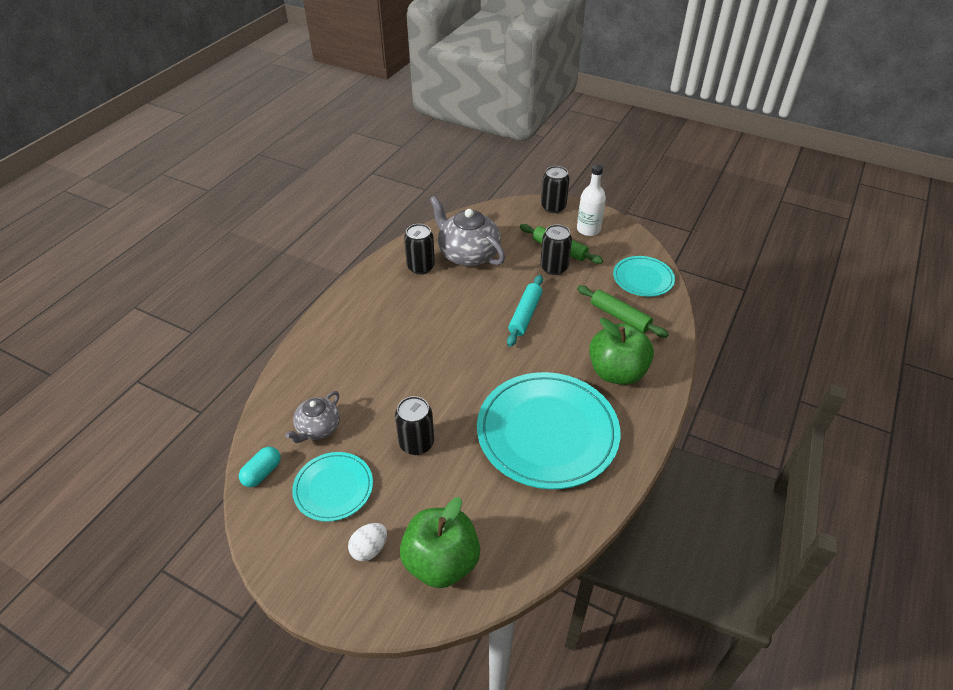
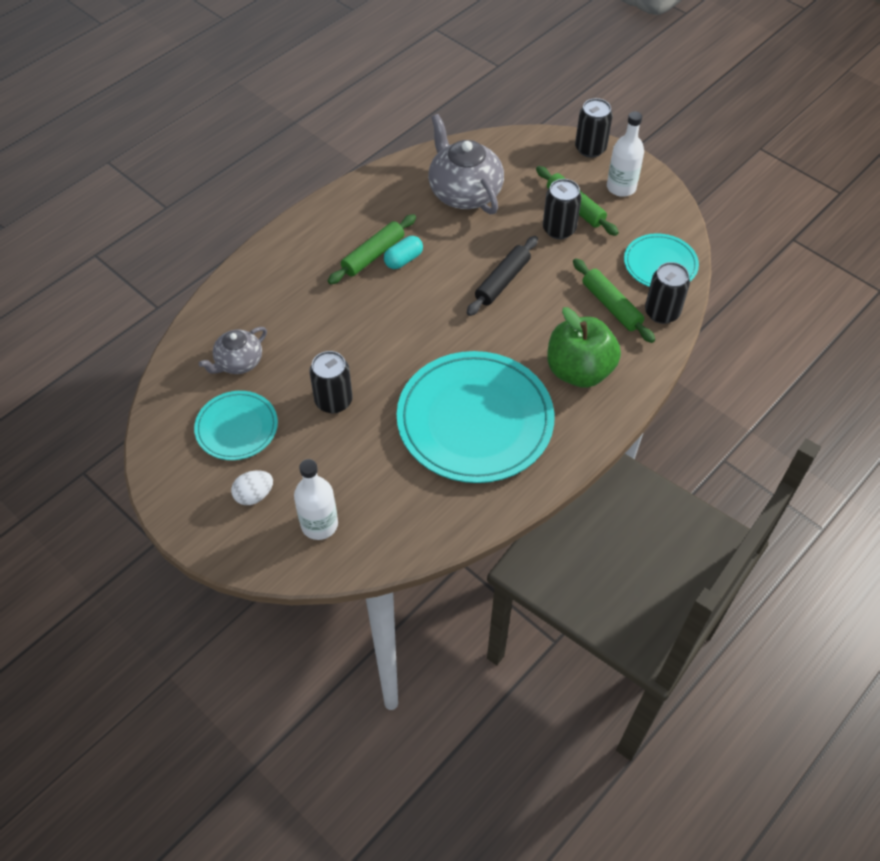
camera: 15 degrees right, 10 degrees up
turquoise capsule [239,447,281,487] -> turquoise capsule moved to [384,236,423,269]
green apple [400,497,480,588] -> white bottle [294,459,338,540]
black can [404,224,435,274] -> black can moved to [645,262,690,324]
turquoise rolling pin [507,275,543,347] -> black rolling pin [467,236,538,316]
none -> green rolling pin [328,214,416,284]

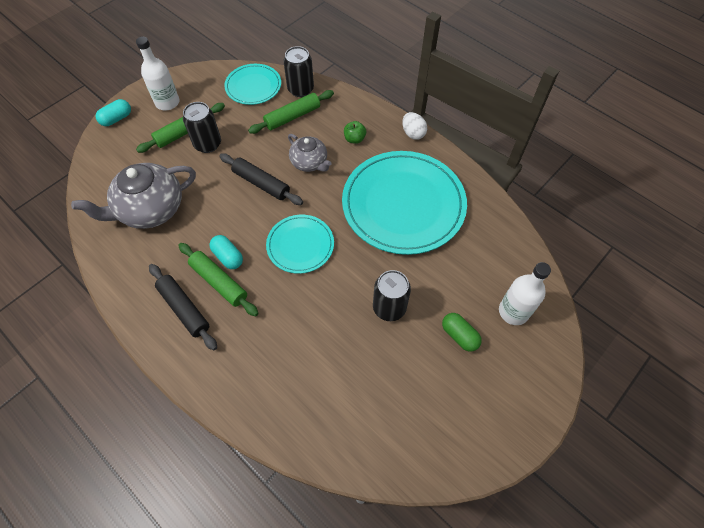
camera: 90 degrees left, 5 degrees up
turquoise plate [194,391,278,460] -> turquoise plate moved to [266,215,334,274]
grey teapot [199,327,267,374] -> grey teapot moved to [288,134,332,172]
white egg [231,470,273,505] -> white egg moved to [402,112,427,140]
green apple [547,307,621,388] -> green apple [344,121,366,144], size x0.42
black can [575,98,613,158] -> turquoise capsule [95,99,131,126]
none -> black rolling pin [149,264,217,351]
none -> green capsule [442,313,482,352]

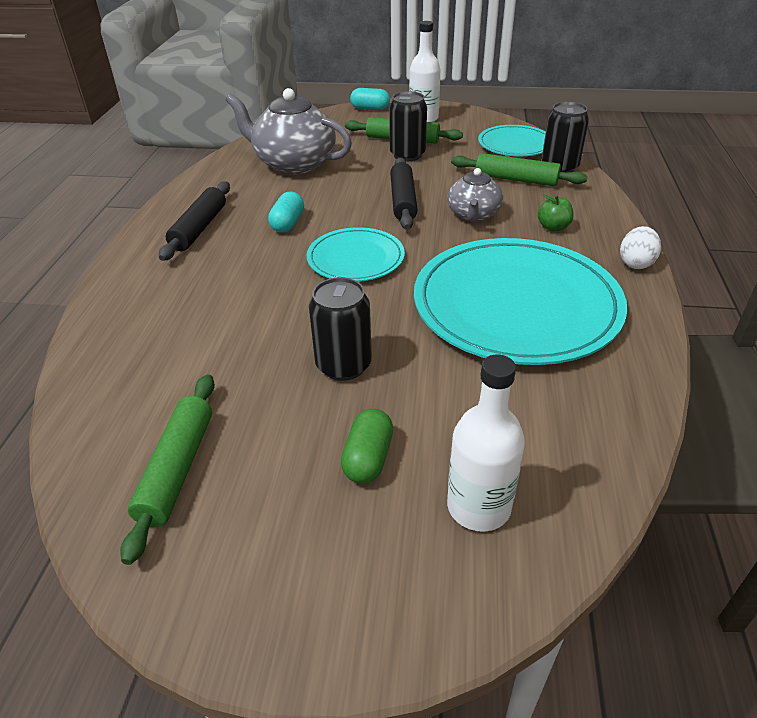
camera: 55 degrees right, 20 degrees down
green rolling pin [178,243,259,316] -> green rolling pin moved to [120,374,215,565]

